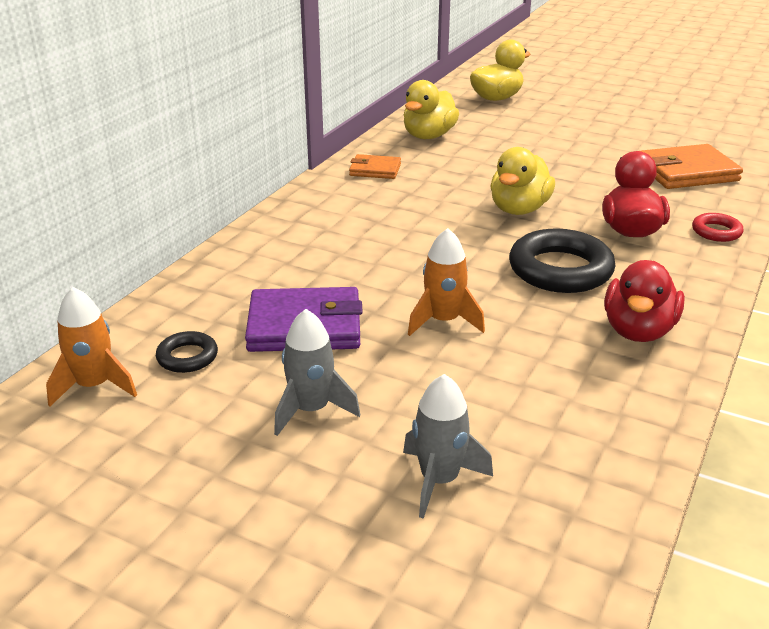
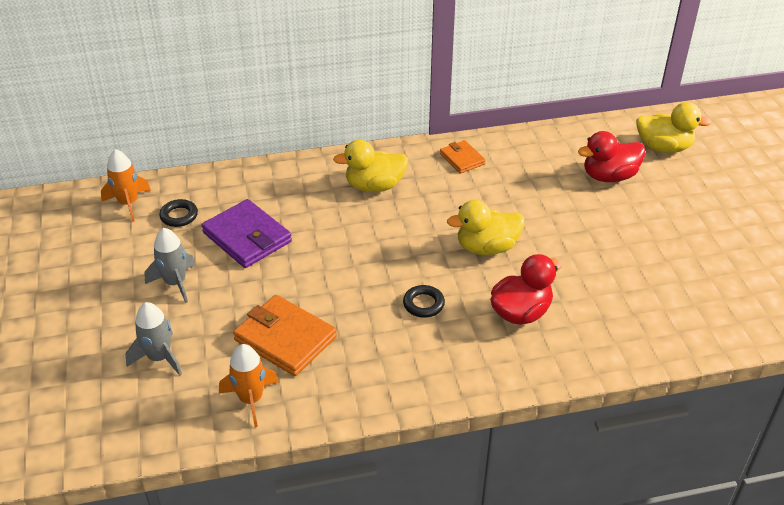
camera: 50 degrees right, 10 degrees up
yellow duck [404,80,459,139] -> yellow duck moved to [333,139,408,192]
orange rocket [408,228,485,336] -> orange rocket moved to [219,344,279,427]
black ring [509,229,616,293] -> black ring [403,285,445,318], size x0.51
red duck [604,260,685,342] -> red duck moved to [578,131,646,182]
orange wallet [641,144,743,189] -> orange wallet moved to [233,295,337,376]
red ring [692,213,744,242] -> none

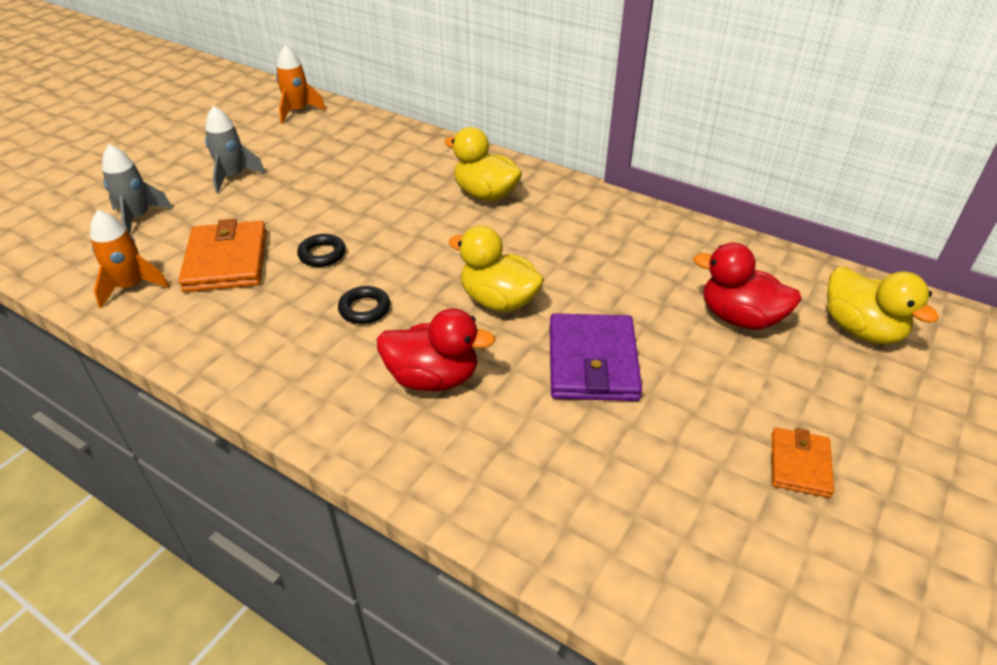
camera: 45 degrees right, 0 degrees up
black ring [159,199,198,227] -> black ring moved to [297,234,346,267]
purple wallet [201,199,292,268] -> purple wallet moved to [550,313,642,401]
orange wallet [440,140,486,174] -> orange wallet moved to [772,427,834,498]

